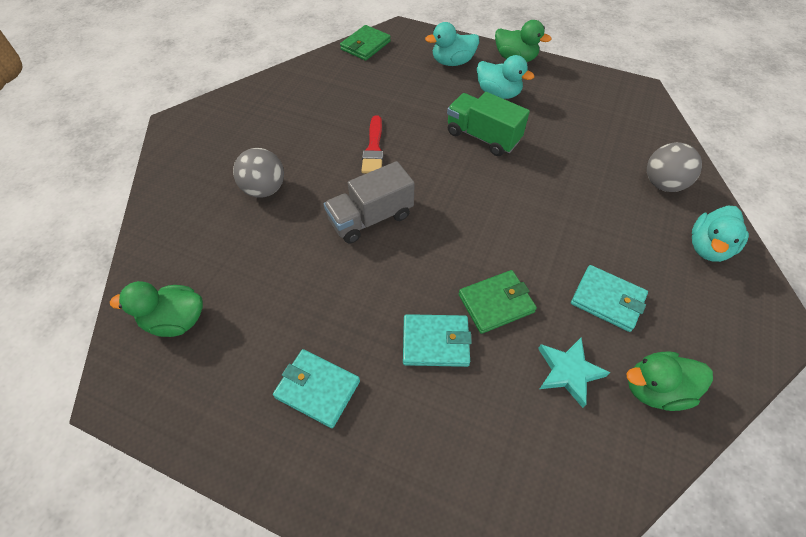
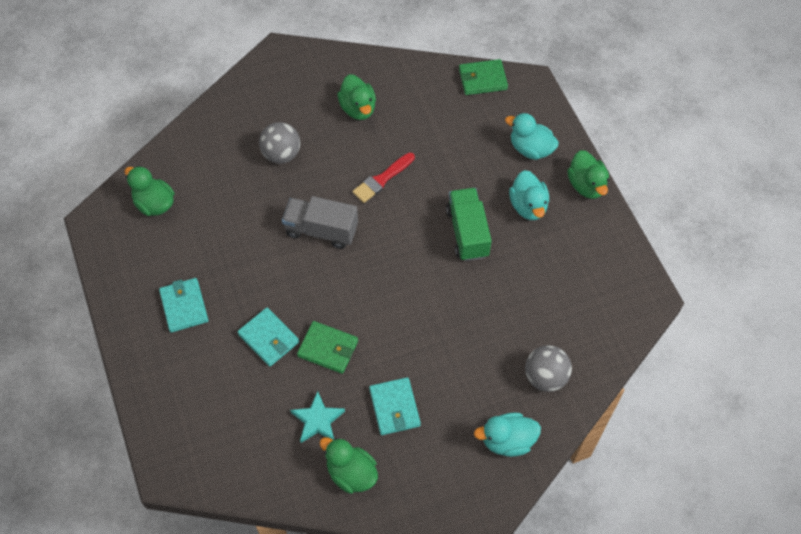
camera: 45 degrees right, 5 degrees up
none -> green duck [337,74,376,120]

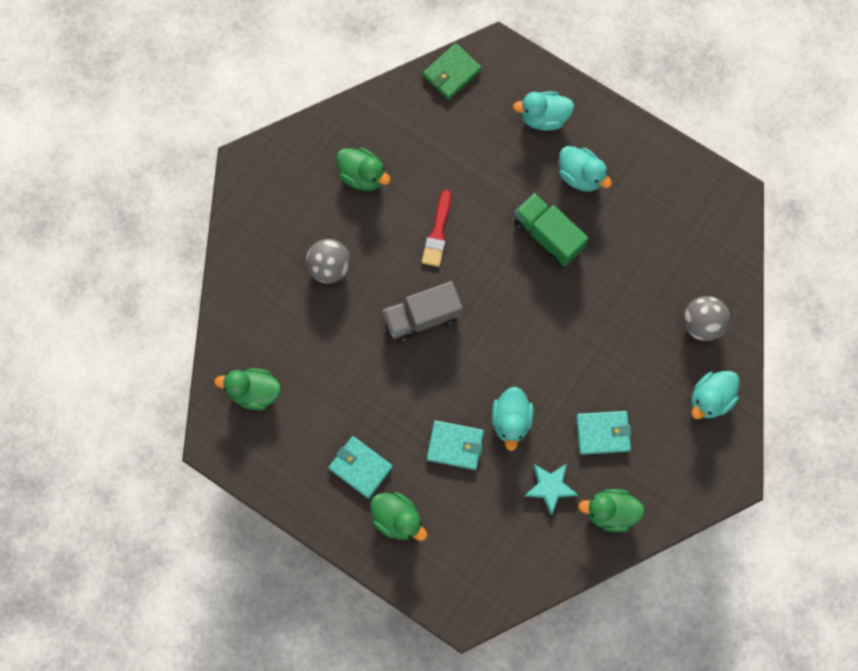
camera: 35 degrees left, 15 degrees up
green wallet [297,321,358,374] -> turquoise duck [492,387,534,451]
turquoise wallet [369,377,421,435] -> turquoise wallet turned 45 degrees counterclockwise [576,411,631,455]
green duck [567,150,609,199] -> green duck moved to [370,492,427,541]

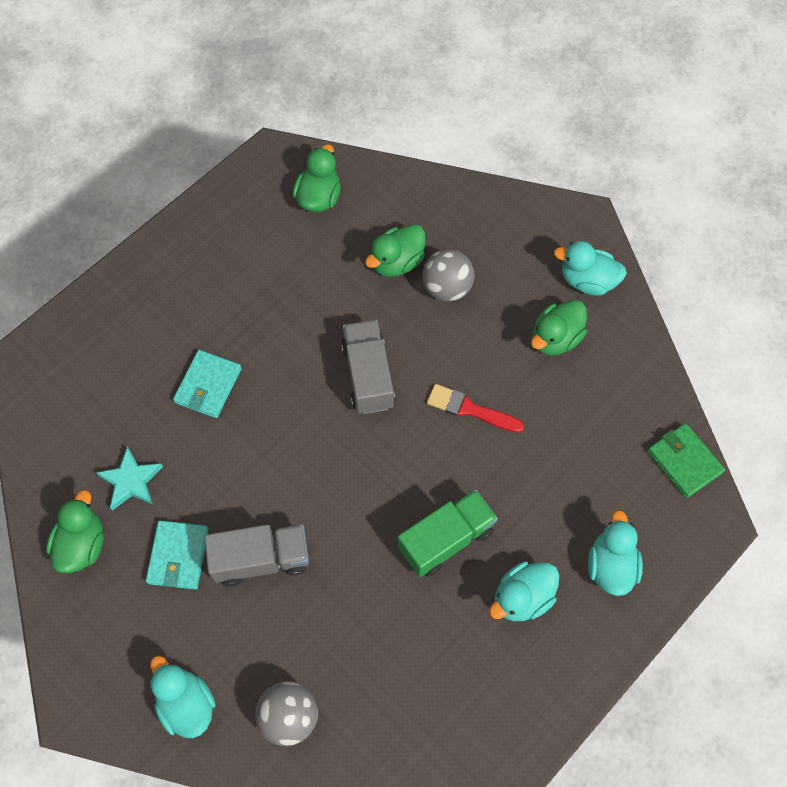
camera: 100 degrees right, 10 degrees down
turquoise wallet [329,436,393,498] -> none
green duck [370,492,427,541] -> green duck moved to [365,224,426,277]
turquoise duck [492,387,534,451] -> turquoise duck moved to [554,241,627,295]
none -> grey truck [204,524,309,586]

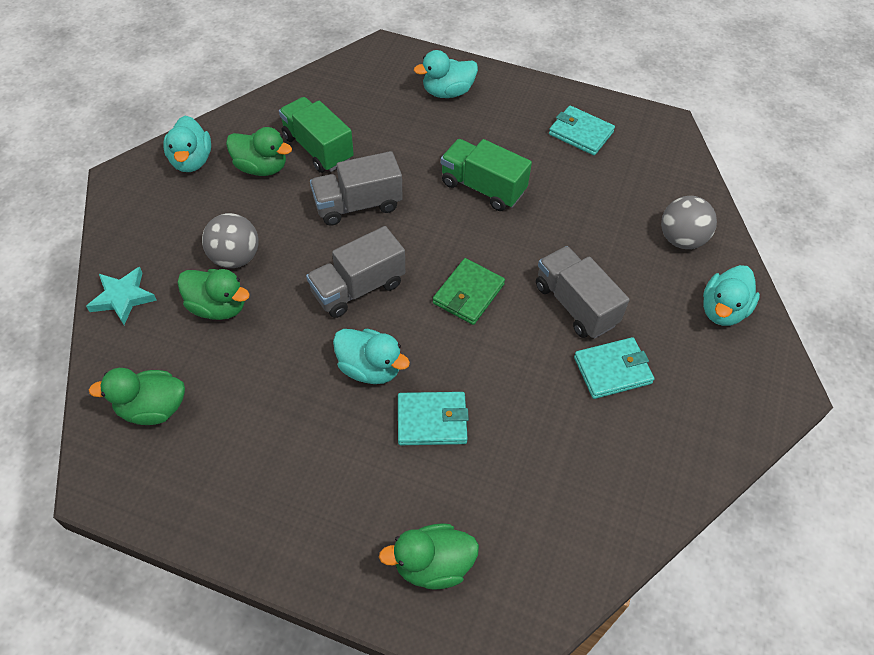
camera: 115 degrees left, 10 degrees down
green duck [46,490,104,573] -> green duck moved to [379,523,479,590]
turquoise star [96,446,163,510] -> turquoise star moved to [86,267,157,325]
red brush [427,384,524,433] -> grey truck [310,151,402,226]
turquoise duck [489,562,560,621] -> turquoise duck moved to [333,329,410,384]
green wallet [647,423,725,498] -> green wallet moved to [433,258,505,325]
none -> green truck [279,97,354,173]
none -> turquoise wallet [549,106,615,155]

